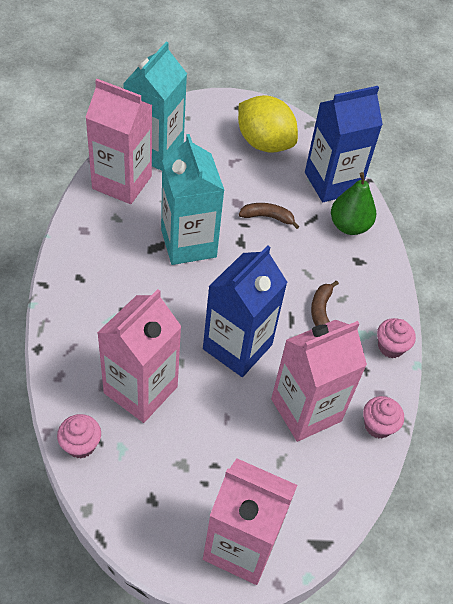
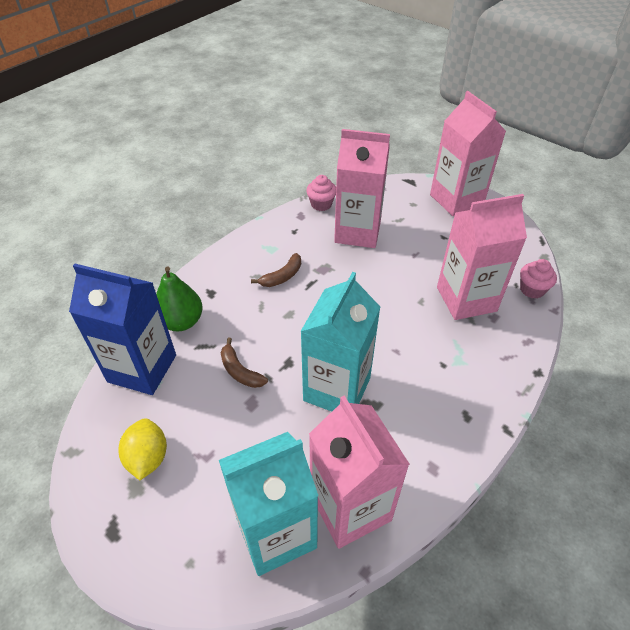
camera: 135 degrees left, 5 degrees down
blue carton [203,246,287,377] -> none
yellow lemon [238,95,298,153] -> yellow lemon [118,418,167,480], size x0.63
pink cupcake [377,318,416,358] -> none

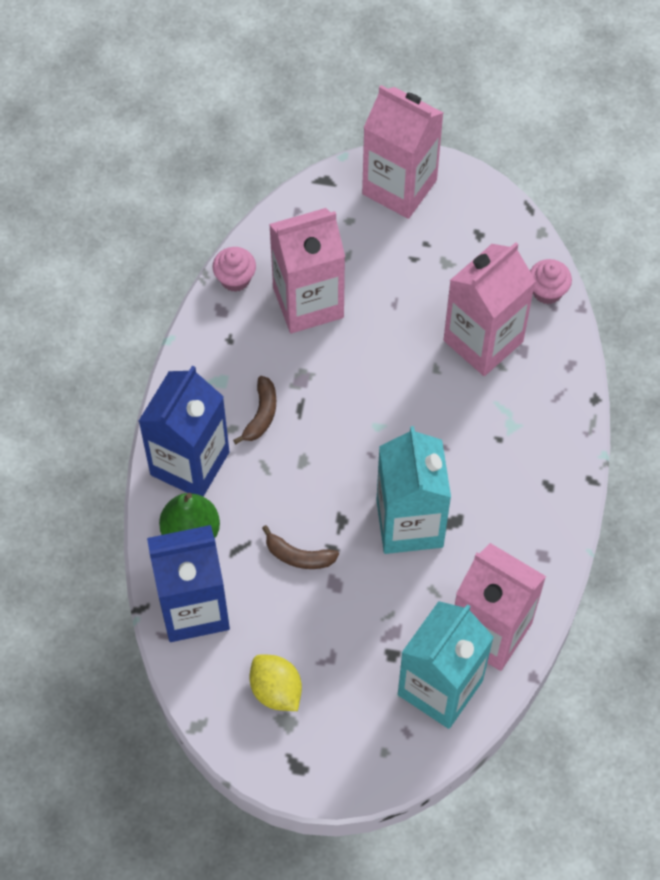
camera: 30 degrees left, 15 degrees up
none -> blue carton [139,366,229,497]

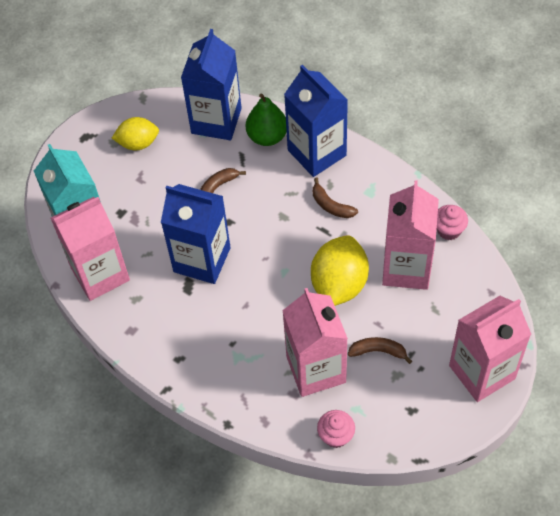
camera: 120 degrees right, 5 degrees down
turquoise carton [376,426,451,554] -> blue carton [161,184,231,284]
none -> yellow lemon [311,235,369,306]
none -> brown banana [348,337,412,364]

